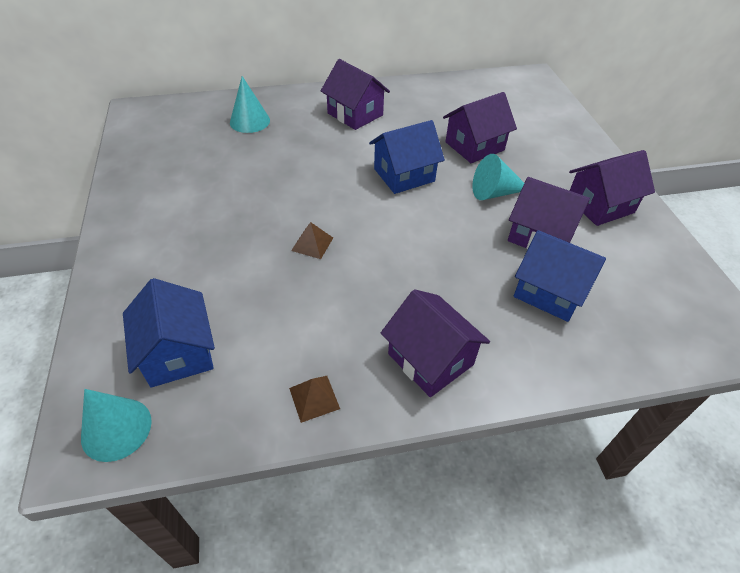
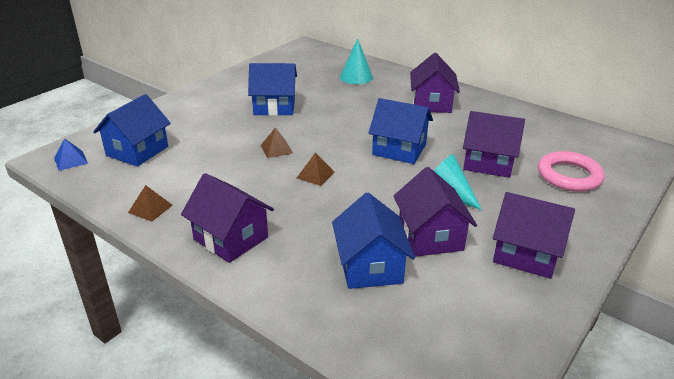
camera: 50 degrees right, 15 degrees down
turquoise cone [81,389,152,462] -> blue pyramid [54,138,88,171]
purple house [381,289,490,397] -> purple house turned 60 degrees counterclockwise [181,173,274,263]
none -> blue house [248,63,297,116]
none -> brown pyramid [297,152,334,186]
none -> pink ring [538,151,605,192]

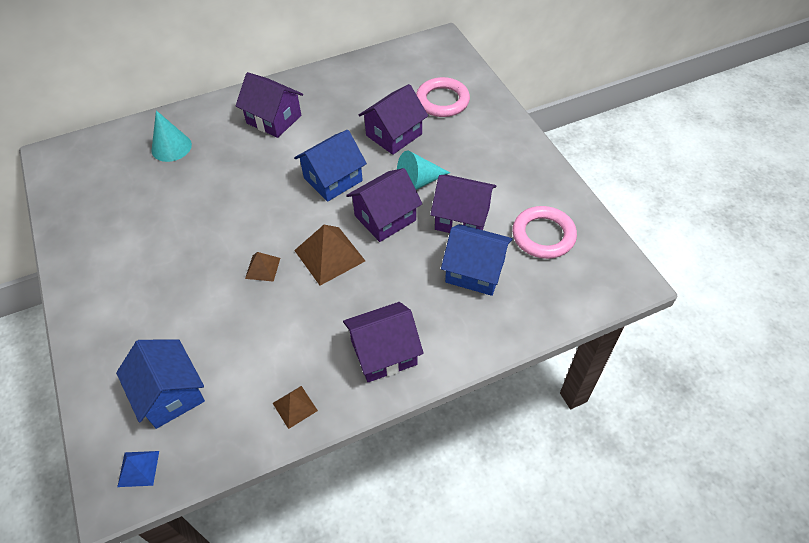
camera: 60 degrees left, 20 degrees up
blue house [248,63,297,116] -> none
brown pyramid [297,152,334,186] -> brown pyramid [294,225,365,286], size x1.82
purple house [493,192,575,279] -> purple house moved to [346,168,422,242]
none -> pink ring [512,206,577,259]

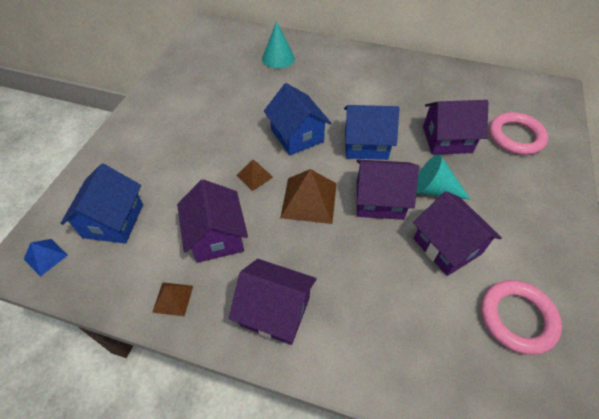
camera: 40 degrees right, 0 degrees up
purple house [236,72,303,138] -> purple house moved to [177,179,248,263]
blue house [441,224,513,296] -> blue house moved to [264,83,331,155]

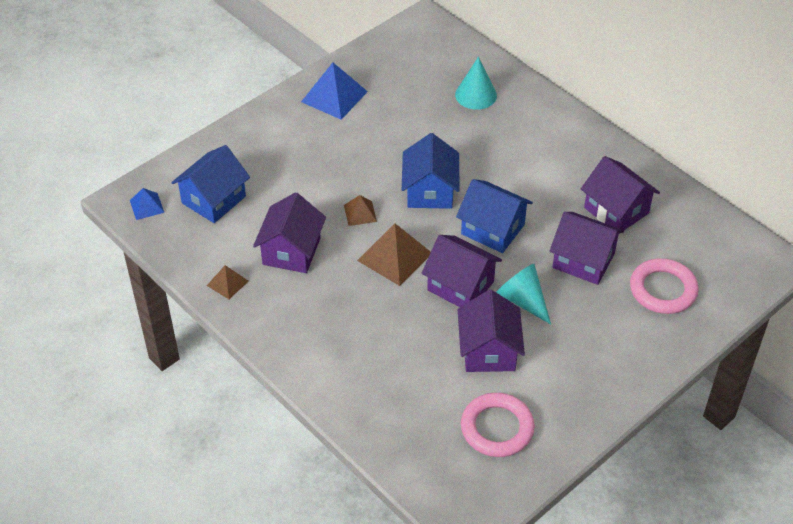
camera: 30 degrees right, 5 degrees down
purple house [229,259,317,345] -> purple house moved to [581,156,660,234]
none -> blue pyramid [301,62,368,120]

